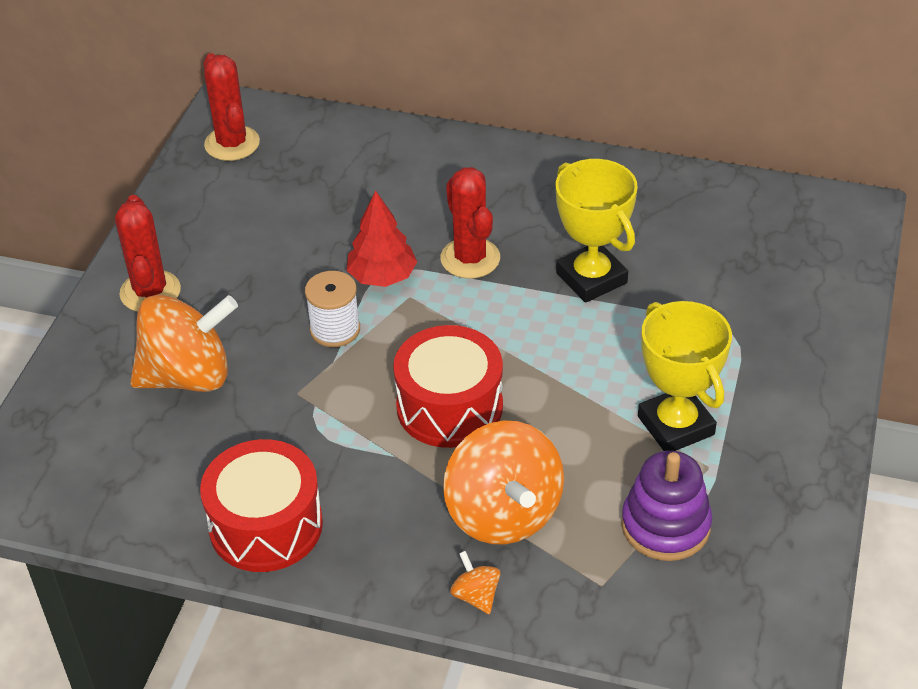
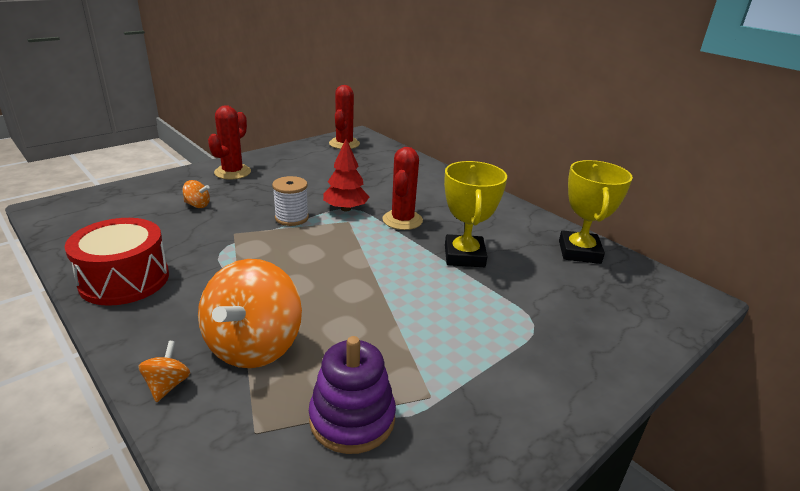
camera: 30 degrees right, 15 degrees down
orange spinning top [130,295,238,392] -> orange spinning top [182,180,210,208], size x0.42
red drum [393,325,503,448] -> none
yellow trophy [638,301,732,451] -> yellow trophy moved to [559,160,633,264]

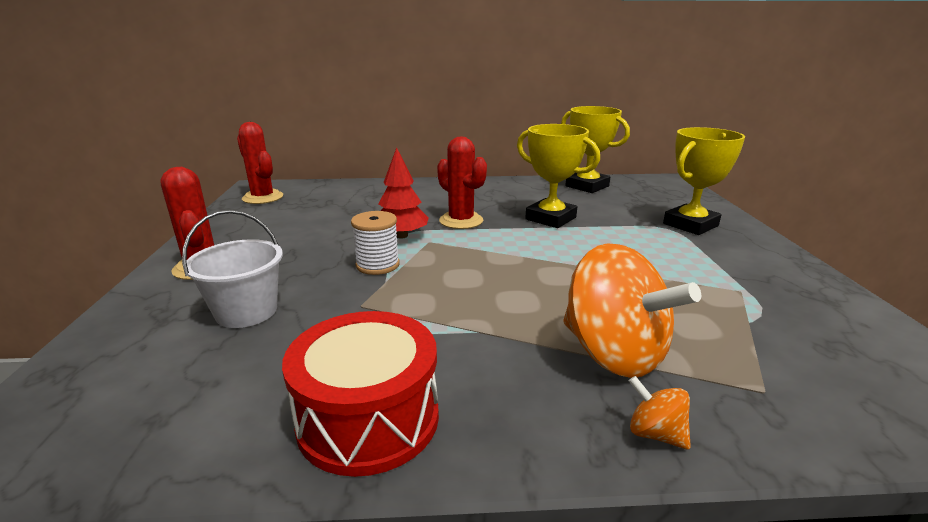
camera: 50 degrees left, 5 degrees down
orange spinning top [182,180,210,208] -> white bucket [182,210,283,328]
purple stacking toy [309,336,396,454] -> none
none -> yellow trophy [663,127,745,235]

